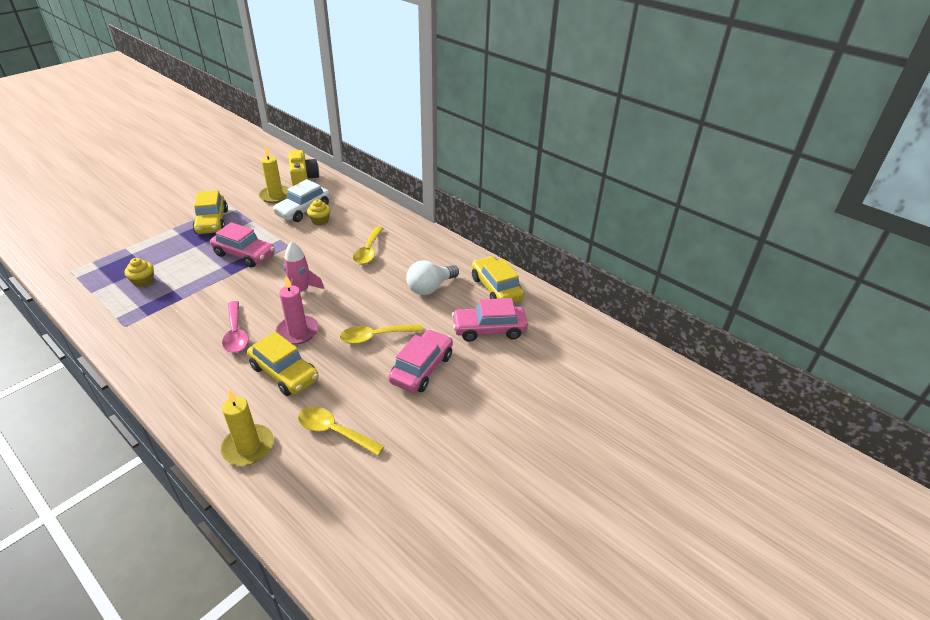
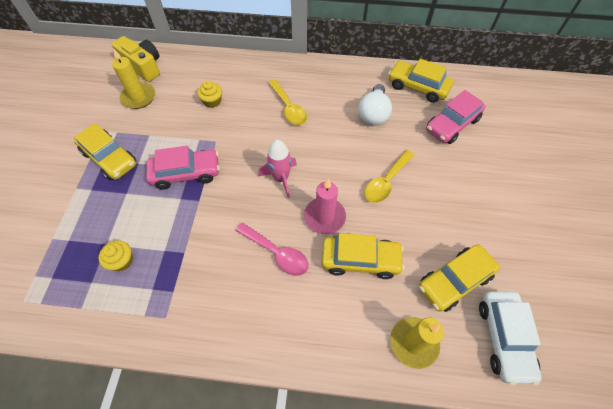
camera: 35 degrees left, 20 degrees up
white car [273,179,330,222] -> white car moved to [479,292,542,386]
yellow spoon [298,407,385,456] -> yellow car [419,244,500,312]
pink car [388,329,453,393] -> none

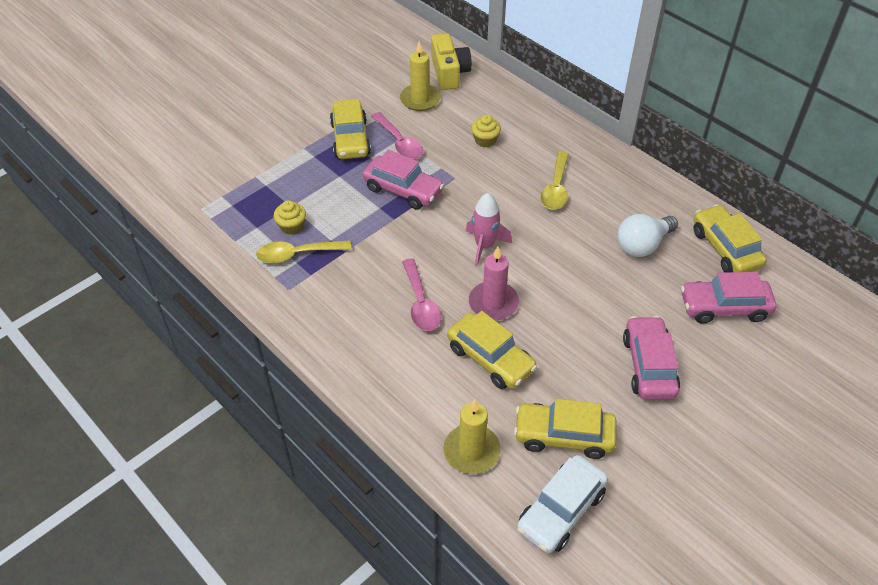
camera: 40 degrees right, 10 degrees down
yellow spoon [364,150,414,203] -> yellow spoon moved to [256,240,351,264]
none -> pink spoon [371,112,423,159]
none -> pink car [623,316,680,400]

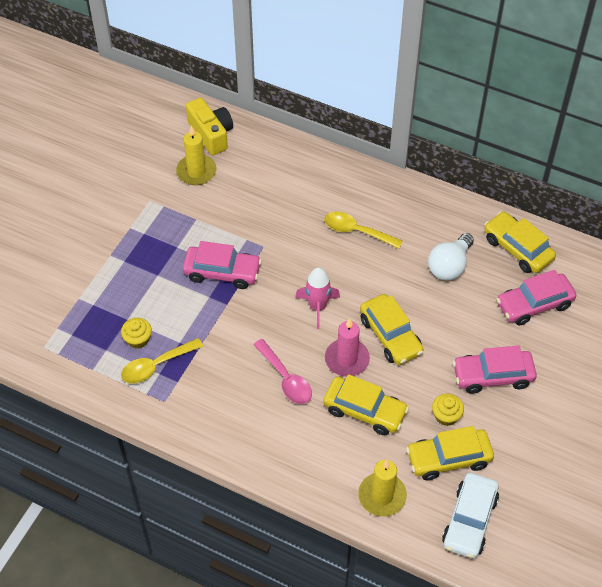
camera: 20 degrees left, 5 degrees up
yellow car [330,99,371,159] -> yellow car moved to [360,294,423,365]
pink spoon [371,112,423,159] -> none
yellow cupcake [471,115,501,147] -> yellow cupcake moved to [432,394,464,426]
yellow spoon [540,152,569,210] -> yellow spoon turned 120 degrees clockwise [324,212,403,249]
pink car [623,316,680,400] -> pink car turned 75 degrees counterclockwise [453,345,537,394]

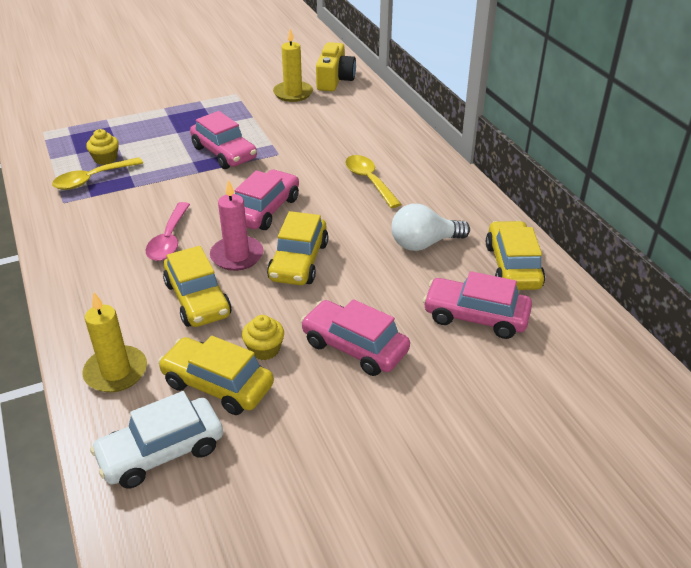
camera: 40 degrees right, 15 degrees down
yellow spoon [121,338,203,384] -> yellow spoon turned 45 degrees counterclockwise [52,157,143,190]
pink rocket [295,267,340,329] -> pink car [235,169,299,230]

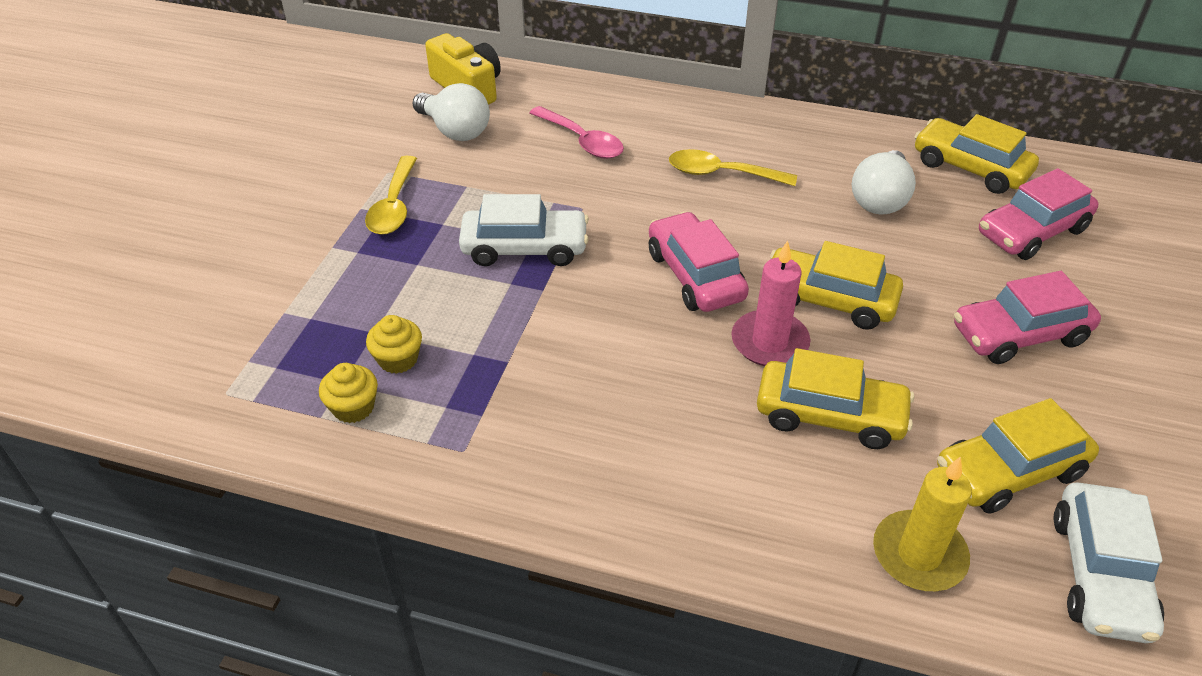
camera: 50 degrees left, 5 degrees up
yellow spoon [52,157,143,190] -> yellow spoon moved to [365,156,417,235]
pink spoon [145,202,190,261] -> pink spoon moved to [529,106,624,159]
pink car [190,111,257,169] -> white car [459,194,589,266]
yellow cupcake [242,315,284,360] -> yellow cupcake moved to [319,363,378,423]
yellow car [267,211,329,285] -> yellow car turned 150 degrees clockwise [770,241,903,330]
yellow candle [273,29,313,102] -> white light bulb [413,83,490,141]

